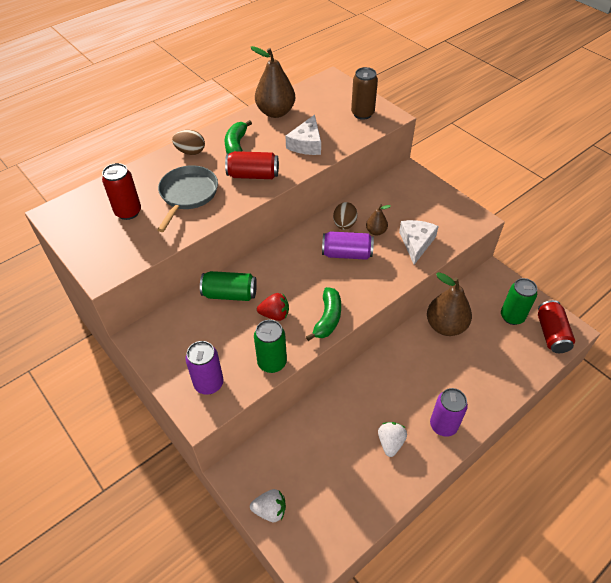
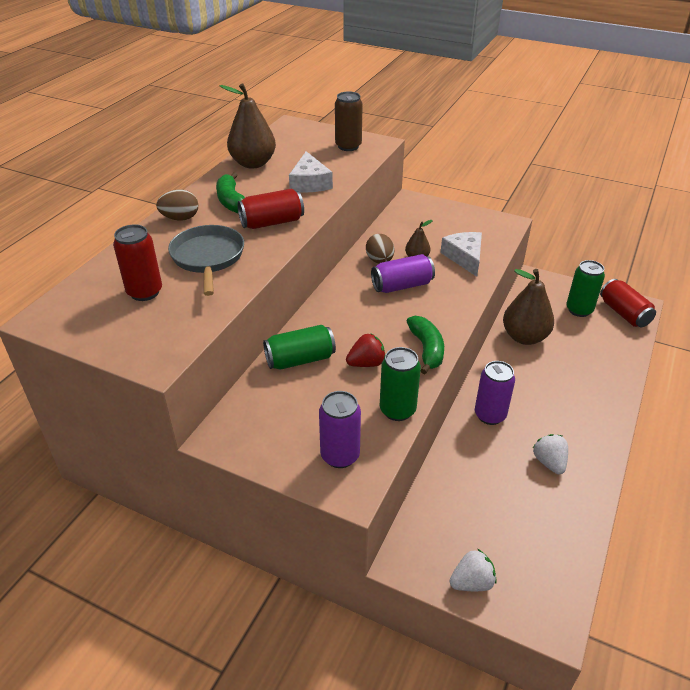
camera: 25 degrees left, 10 degrees down
purple can [430,388,468,437] -> purple can moved to [475,361,515,425]

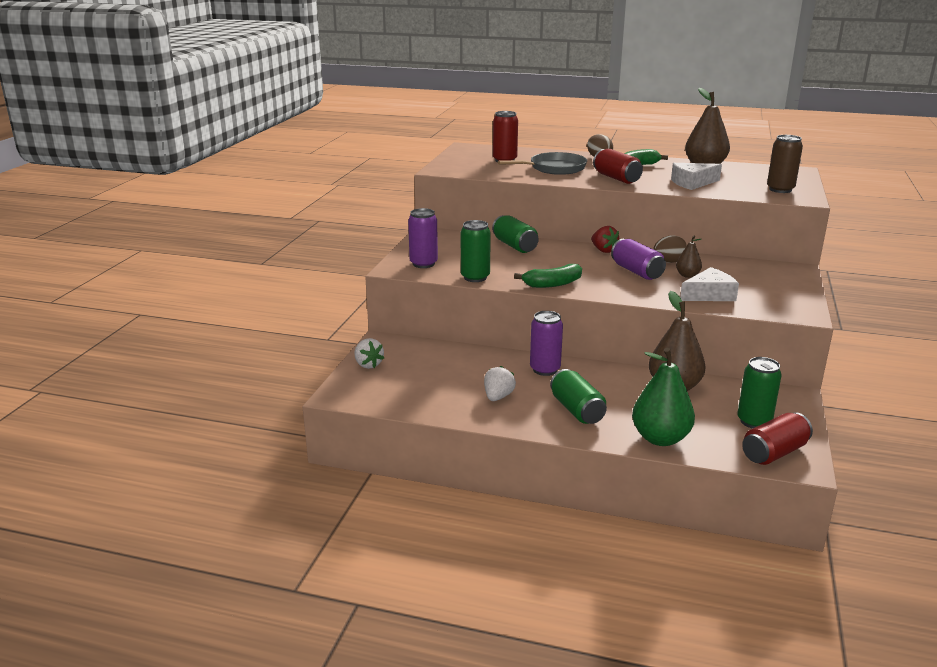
camera: 80 degrees right, 15 degrees down
red strawberry [346,333,385,367] -> red strawberry moved to [591,226,619,253]
white strawberry [533,434,568,474] -> white strawberry turned 45 degrees counterclockwise [484,366,516,401]
none -> green can [550,369,607,424]
none -> green pear [632,348,695,446]

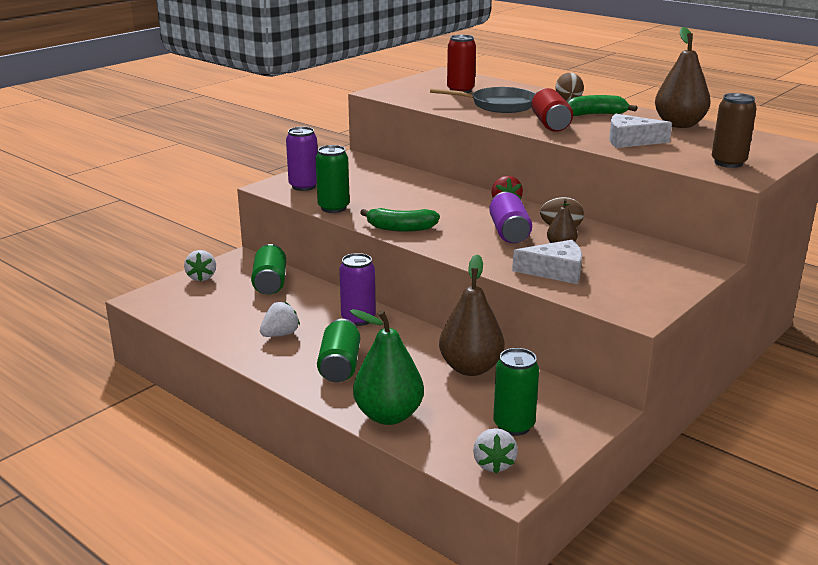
camera: 25 degrees right, 0 degrees up
green can [492,215,539,253] -> green can moved to [251,244,286,295]
red can [742,412,813,465] -> white strawberry [473,428,518,474]

